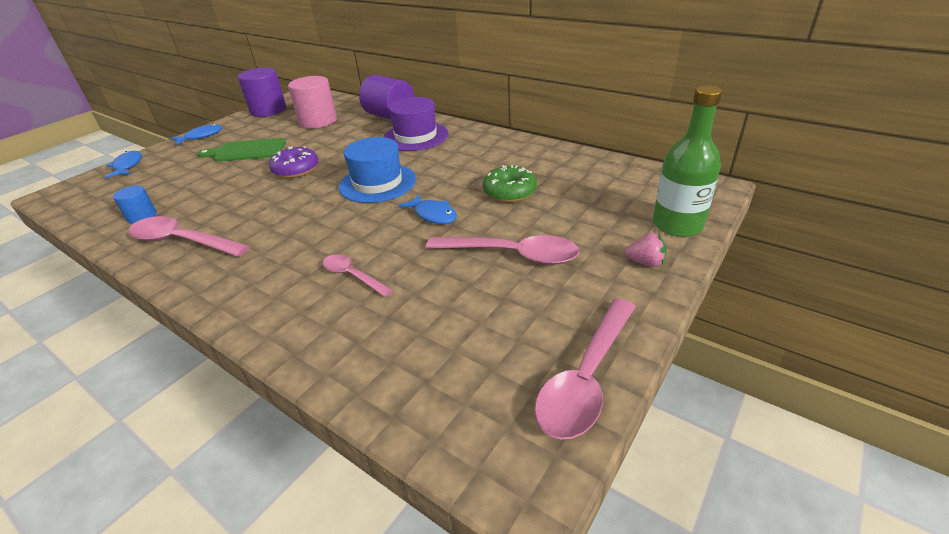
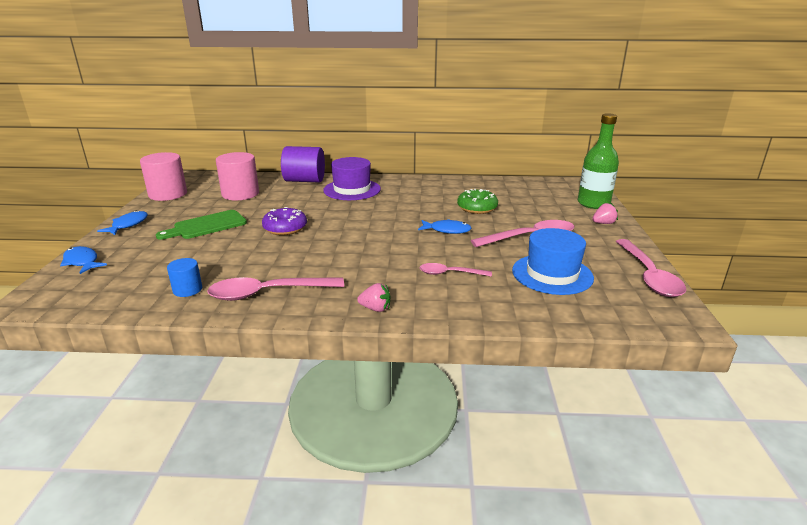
camera: 35 degrees left, 10 degrees down
purple cylinder [238,68,286,117] -> pink cylinder [140,152,187,201]
blue hat [339,137,416,203] -> blue hat moved to [512,228,594,295]
none -> pink strawberry [357,283,390,312]

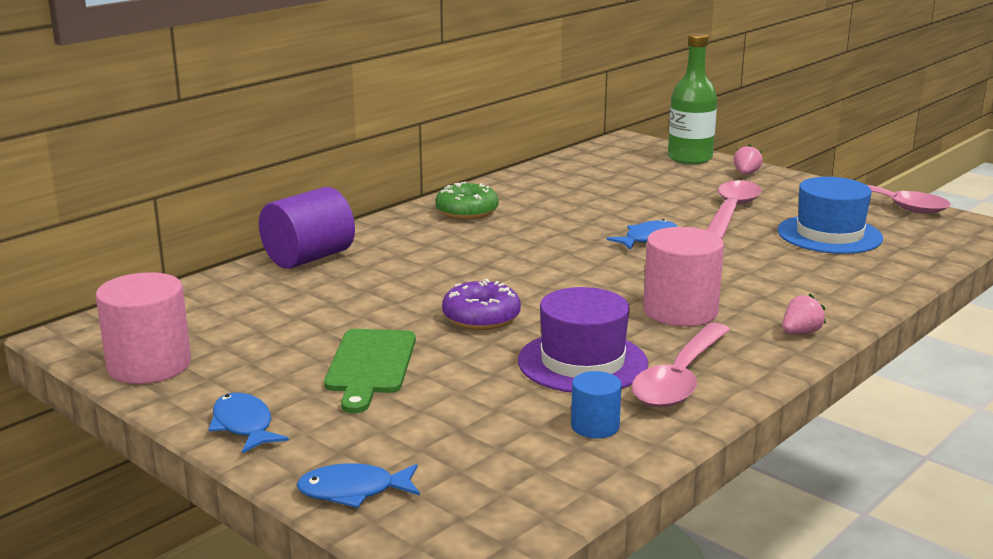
camera: 50 degrees left, 5 degrees down
pink cylinder [216,152,259,200] -> pink cylinder moved to [643,227,724,327]
purple hat [323,157,381,200] -> purple hat moved to [518,287,648,393]
pink spoon [419,263,492,277] -> none
green donut [457,189,498,214] -> green donut moved to [435,181,499,220]

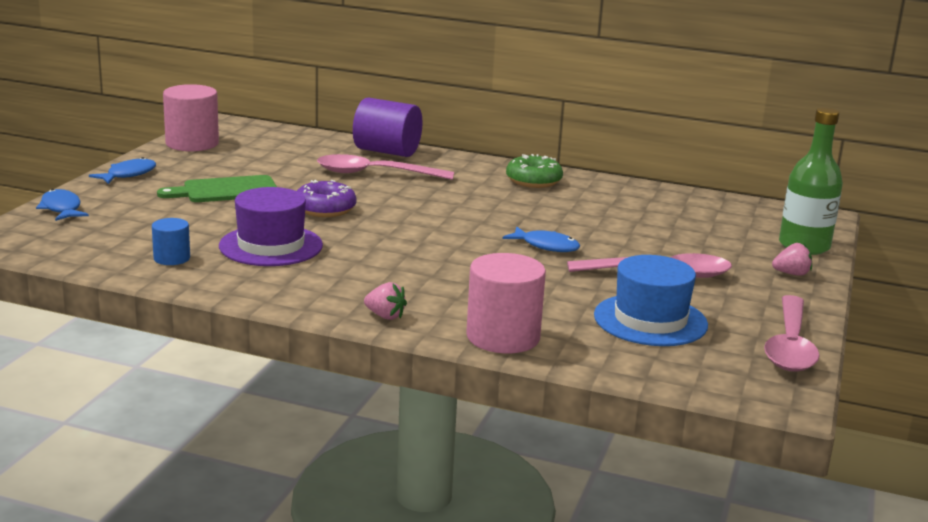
camera: 65 degrees right, 0 degrees up
pink spoon [632,323,730,407] -> pink spoon moved to [317,154,454,180]
pink cylinder [643,227,724,327] -> pink cylinder moved to [466,253,546,353]

